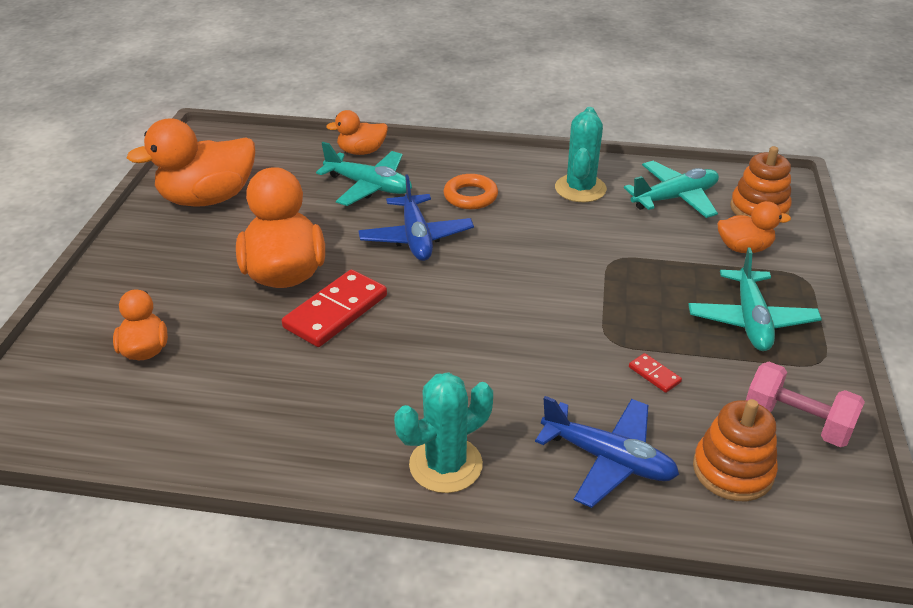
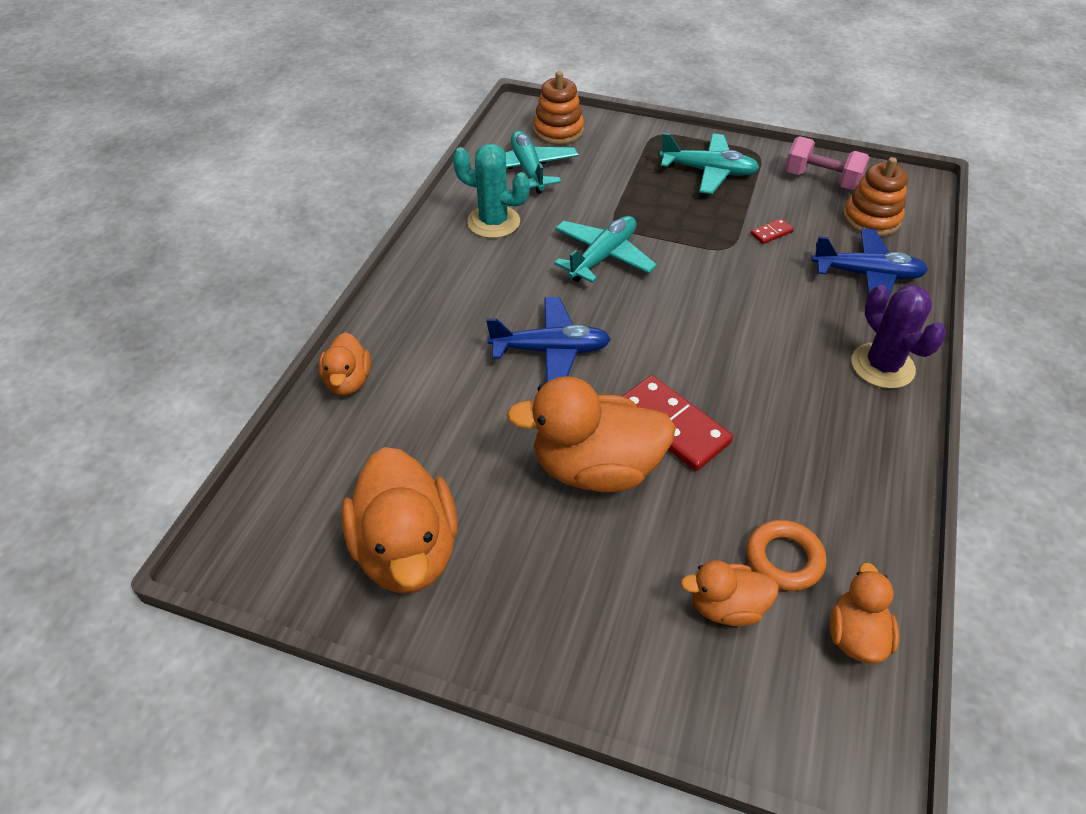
camera: 80 degrees left, 10 degrees up
turquoise plane [316,142,412,206] -> turquoise plane moved to [554,216,657,283]
turquoise cactus [394,372,493,493] -> purple cactus [852,285,946,389]
orange ring [444,174,498,209] -> orange ring moved to [746,520,827,591]
blue plane [535,396,679,508] -> blue plane turned 60 degrees clockwise [811,228,928,294]
orange duck [718,201,791,253] -> orange duck moved to [830,562,899,664]
pink dumbbell [746,362,865,447] -> pink dumbbell turned 75 degrees clockwise [785,136,870,190]

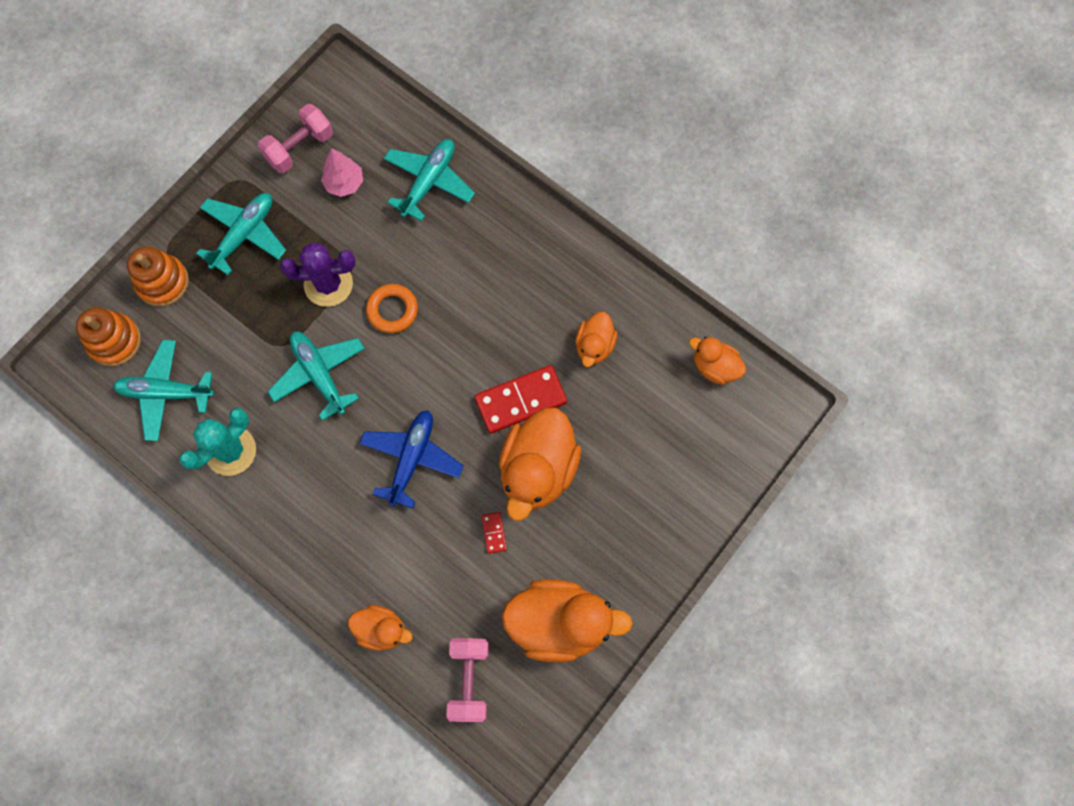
camera: 70 degrees left, 25 degrees up
orange duck [681,560,779,626] -> orange duck moved to [575,312,617,367]
orange ring [746,520,827,591] -> orange ring moved to [366,284,418,333]
red domino [751,218,794,244] -> red domino moved to [481,512,507,554]
blue plane [811,228,928,294] -> turquoise plane [384,139,475,221]
orange stacking toy [843,157,908,236] -> orange stacking toy moved to [127,246,189,307]
purple cactus [852,285,946,389] -> purple cactus moved to [280,242,355,307]
none -> pink tree [321,148,363,197]
none -> pink dumbbell [447,638,489,722]

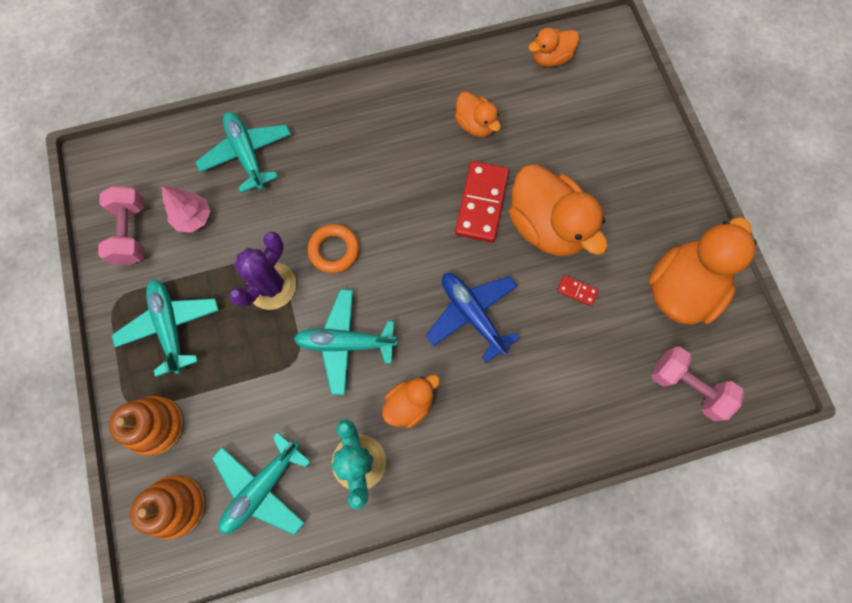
camera: 55 degrees left, 0 degrees up
orange duck [348,605,412,651] -> orange duck moved to [382,375,440,428]

